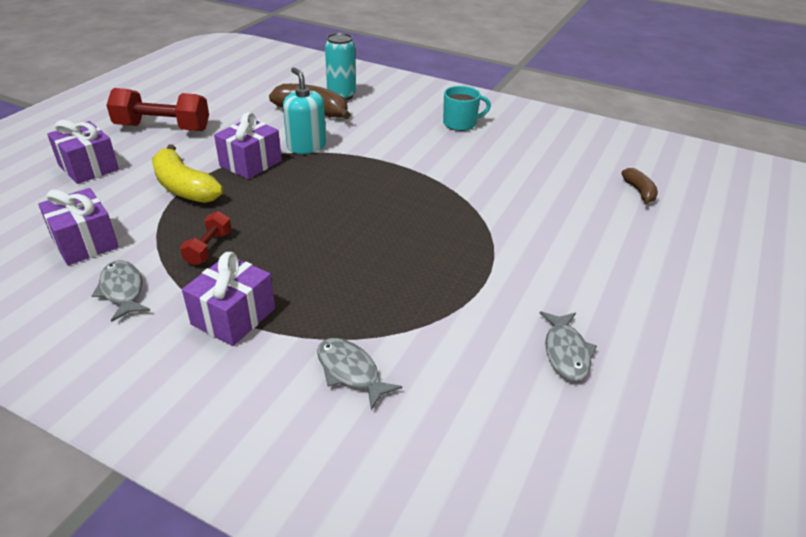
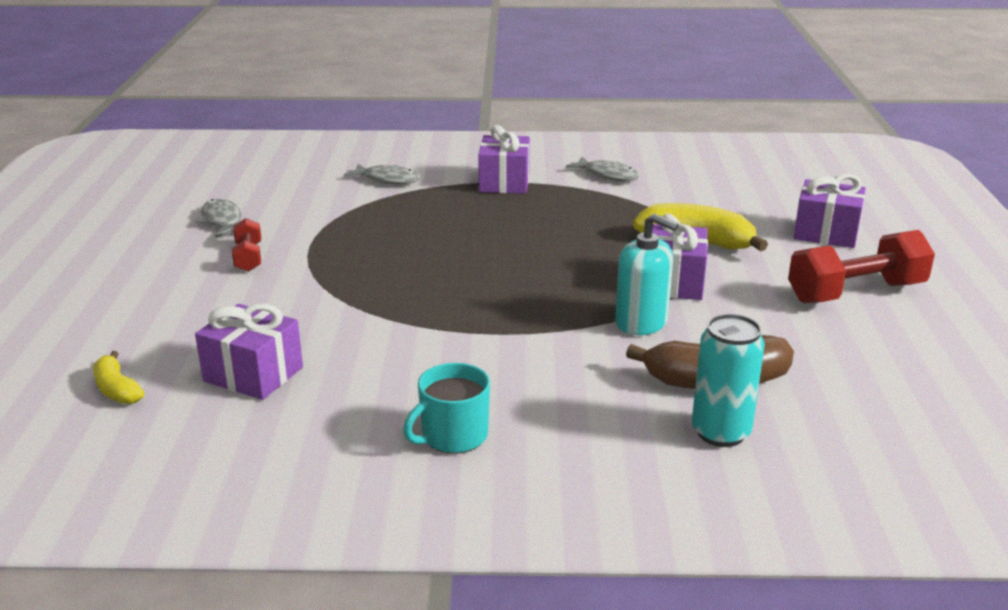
camera: 155 degrees right, 10 degrees down
purple gift [38,188,119,265] -> purple gift moved to [195,304,303,400]
red dumbbell [180,211,232,266] -> red dumbbell moved to [232,218,261,272]
brown banana [622,168,658,205] -> yellow banana [93,351,144,404]

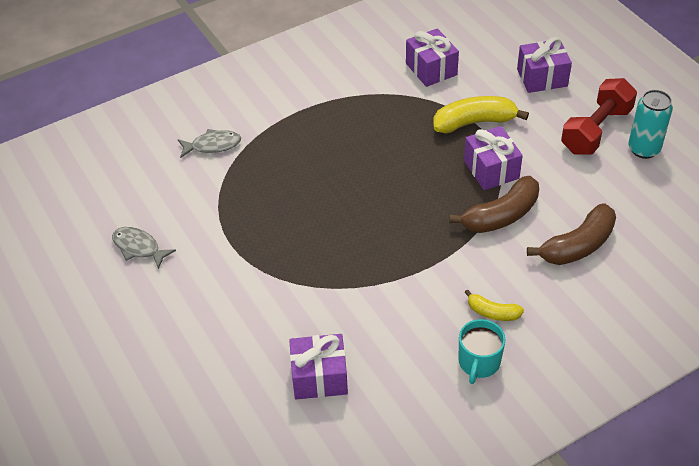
camera: 30 degrees left, 20 degrees up
yellow banana [93,351,144,404] -> yellow banana moved to [464,290,524,321]
red dumbbell [232,218,261,272] -> none
purple gift [478,125,530,194] -> purple gift moved to [406,28,459,87]
grey fish [566,157,640,181] -> none
turquoise soap dispenser [615,214,679,335] -> brown banana [449,176,539,233]
turquoise can [692,314,765,447] -> turquoise can moved to [628,90,673,159]

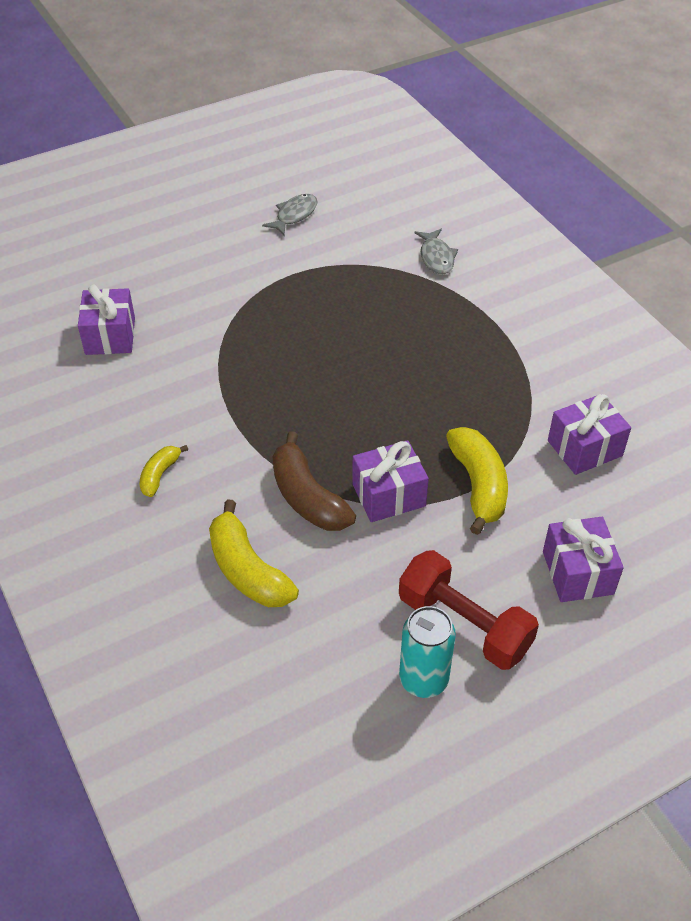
camera: 90 degrees right, 0 degrees up
turquoise mug [459,319,506,384] -> none
brown banana [527,203,616,265] -> yellow banana [209,500,299,607]

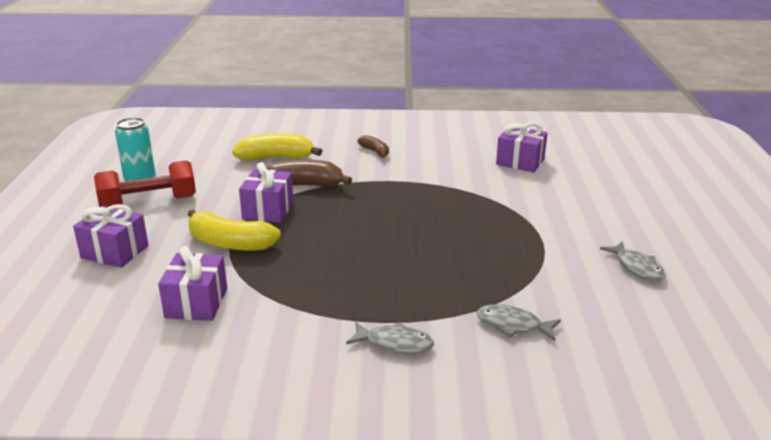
camera: 120 degrees right, 20 degrees down
yellow banana [140,445,188,497] -> brown banana [357,135,389,158]
none -> grey fish [346,322,434,354]

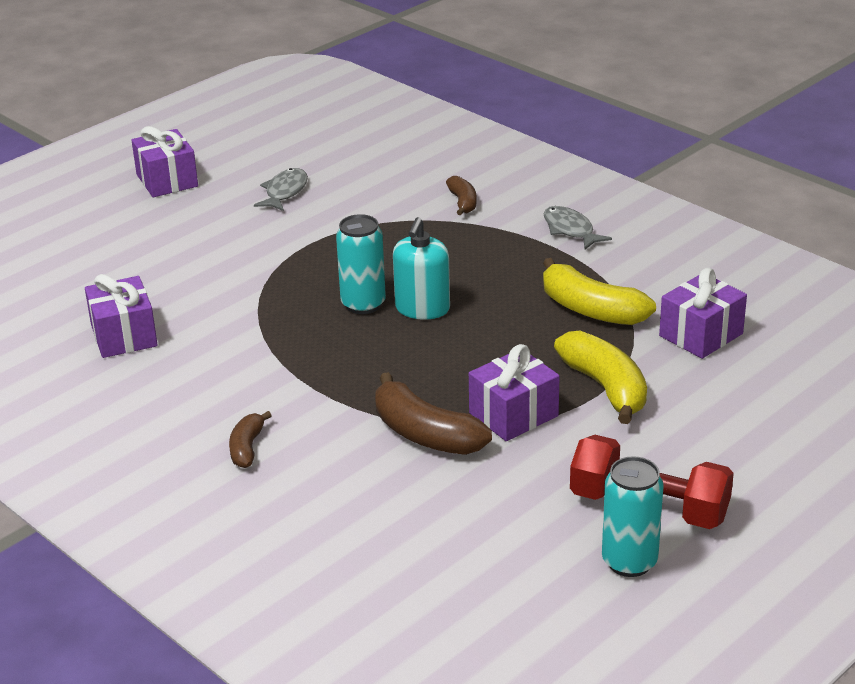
camera: 135 degrees left, 5 degrees up
purple gift [73,204,149,268] -> purple gift moved to [132,126,198,197]
yellow banana [232,133,322,161] -> yellow banana moved to [543,258,656,325]
grey fish [477,304,561,341] -> brown banana [446,176,476,216]
none -> turquoise can [336,214,386,314]
none -> turquoise soap dispenser [393,217,450,320]

